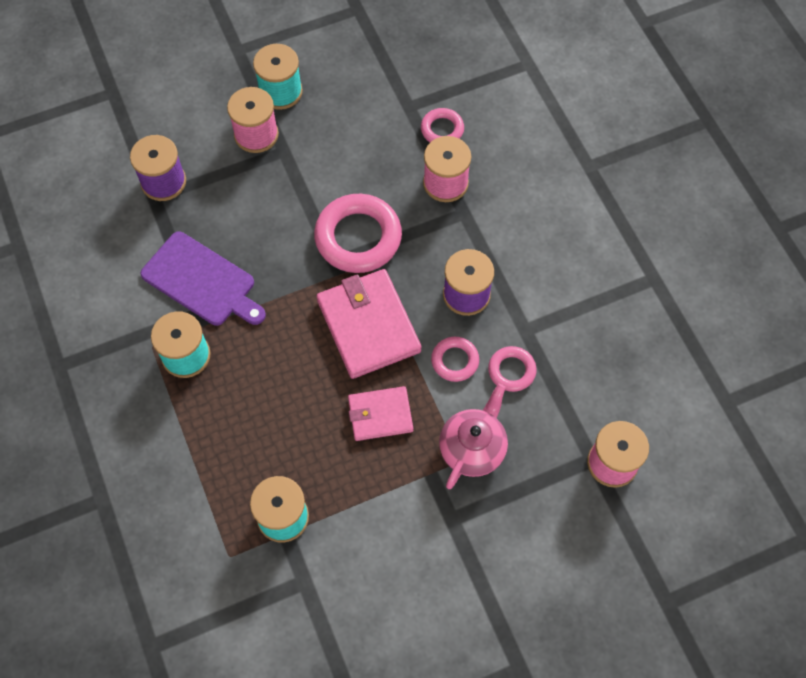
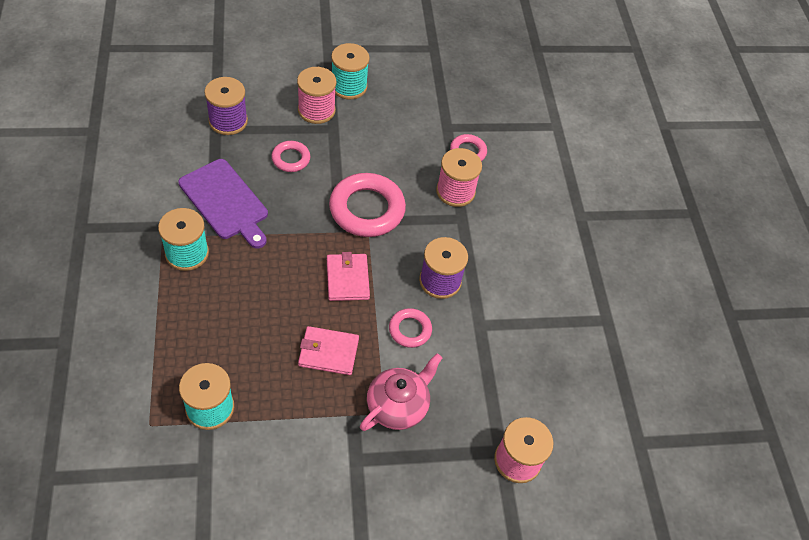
camera: 10 degrees right, 10 degrees down
pink wallet [317,269,421,379] -> pink wallet [327,252,370,301], size x0.60
pink ring [488,346,537,392] -> pink ring moved to [271,141,310,172]

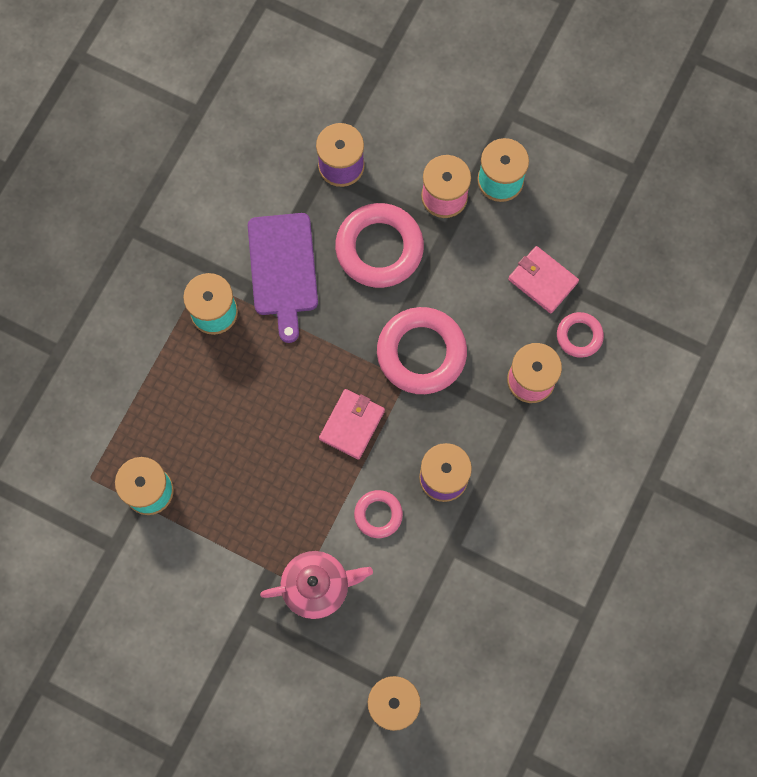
camera: 40 degrees right, 20 degrees up
pink ring [271,141,310,172] -> pink ring [335,203,424,288], size x1.91
pink wallet [298,326,359,375] -> pink wallet moved to [508,246,579,314]

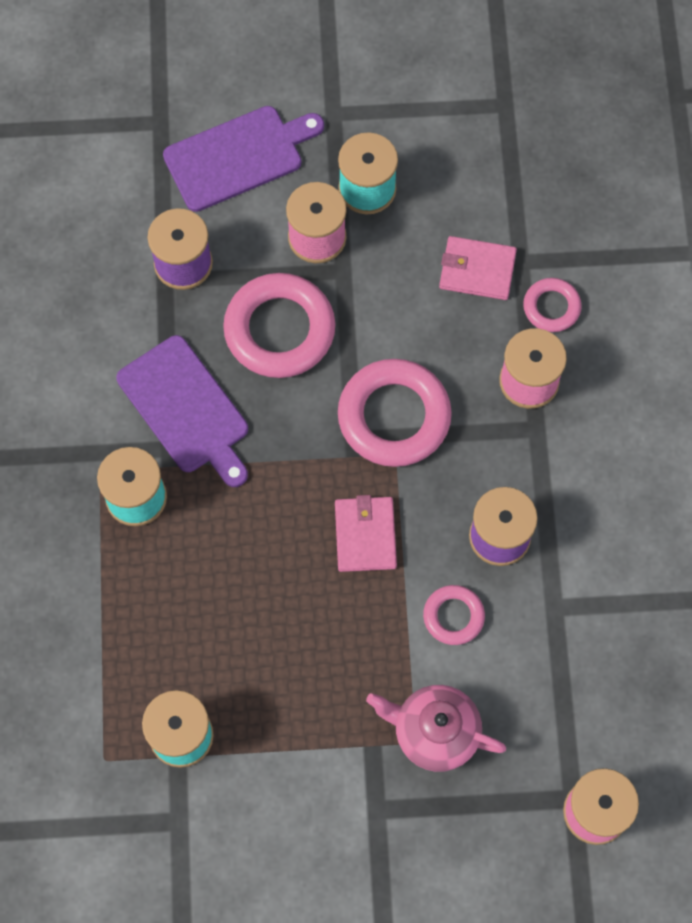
camera: 30 degrees left, 5 degrees down
pink teapot [260,551,373,619] -> pink teapot turned 120 degrees counterclockwise [366,685,506,772]
none -> purple cutting board [163,106,324,212]

